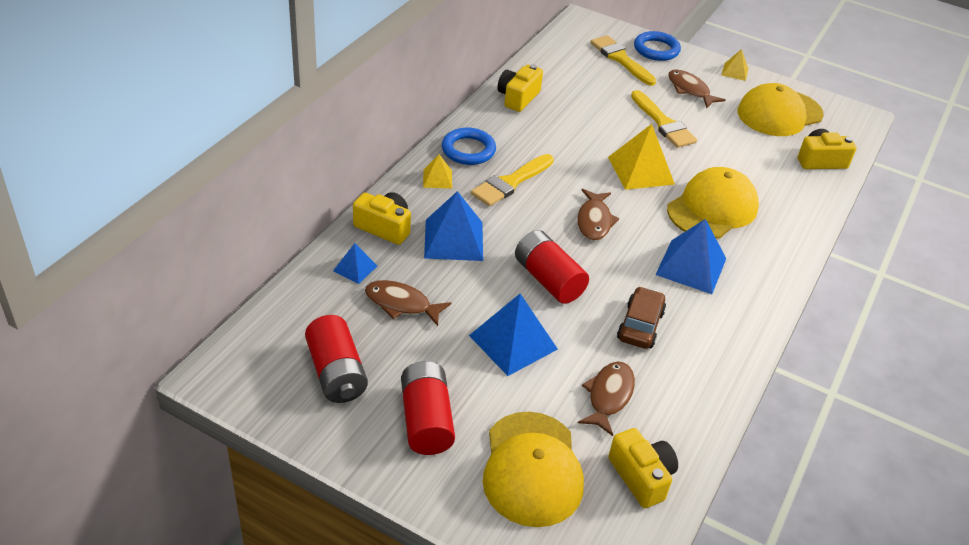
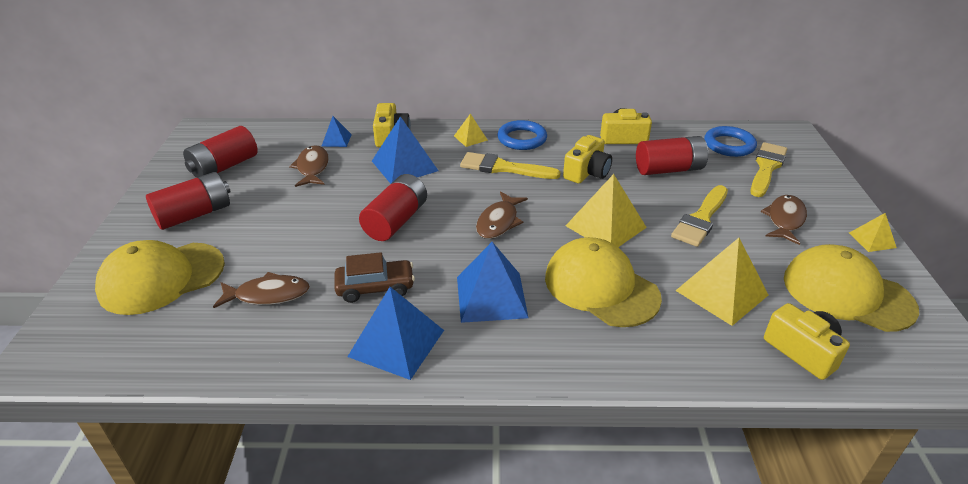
camera: 65 degrees right, 5 degrees down
blue pyramid [469,294,558,376] -> blue pyramid moved to [347,287,444,380]
brown fish [577,189,619,240] -> brown fish turned 45 degrees counterclockwise [476,191,528,239]
yellow camera [608,428,678,508] -> yellow camera moved to [563,135,612,183]
blue ring [634,31,681,61] -> blue ring moved to [704,126,757,157]
yellow cap [667,167,759,239] -> yellow cap turned 150 degrees counterclockwise [545,237,662,327]
none -> red battery [636,136,708,175]
none -> yellow pyramid [676,238,768,326]

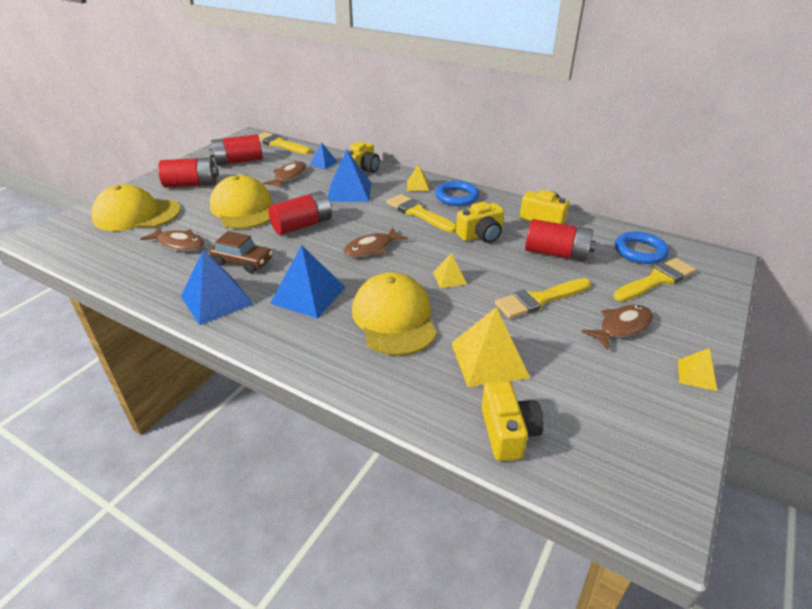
camera: 30 degrees right, 0 degrees up
yellow pyramid [566,174,647,247] -> yellow pyramid [433,253,467,288], size x0.53
yellow cap [784,244,919,332] -> yellow cap moved to [210,175,272,229]
none -> yellow brush [258,132,311,154]

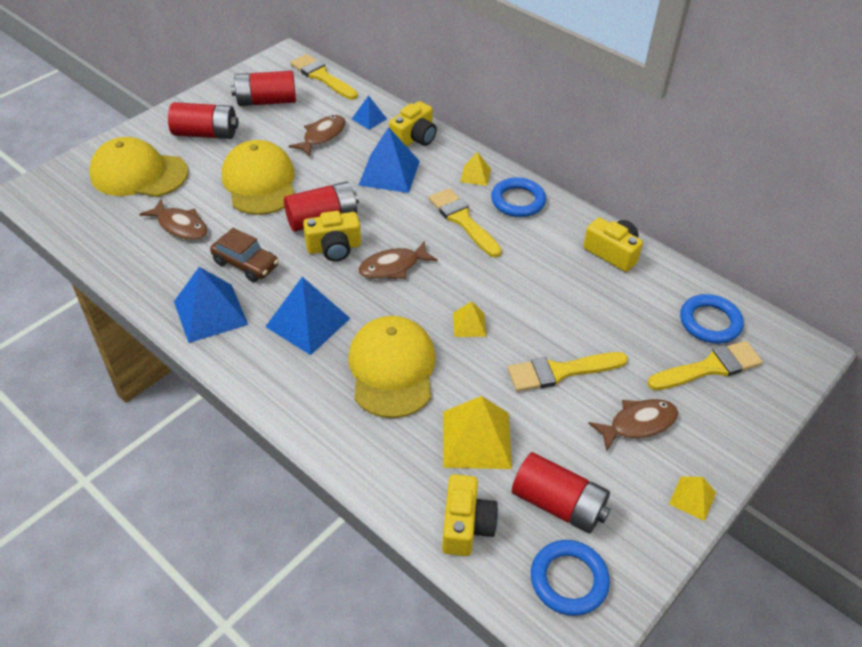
camera: 10 degrees right, 10 degrees up
yellow camera [456,201,504,243] -> yellow camera moved to [303,211,361,262]
red battery [525,219,596,262] -> red battery moved to [512,452,610,534]
none -> blue ring [531,540,610,616]

